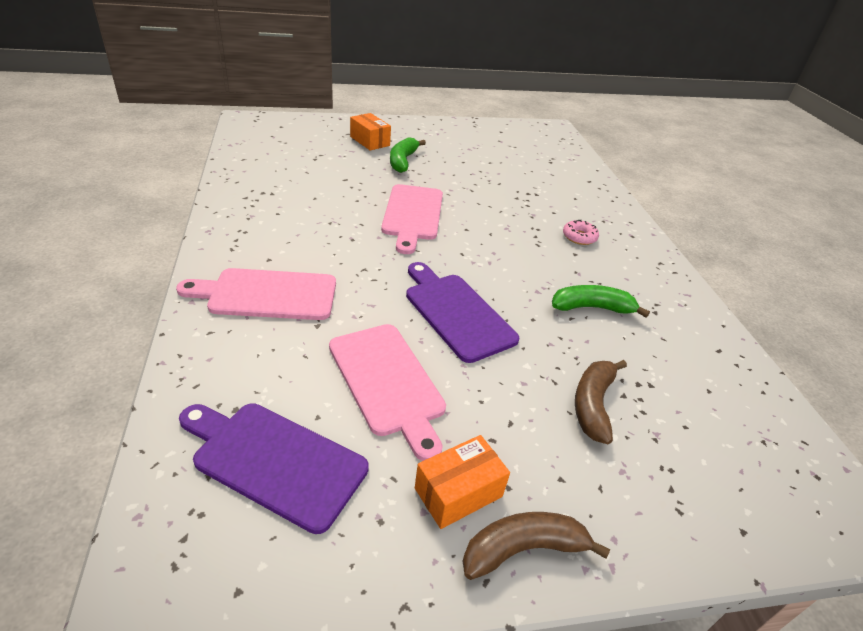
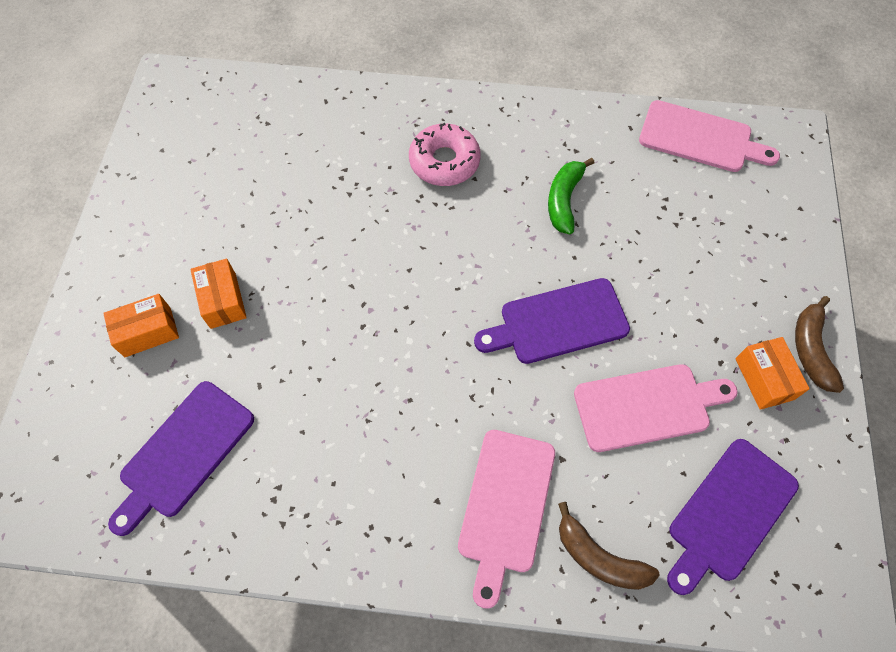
camera: 70 degrees left, 25 degrees up
pink cutting board [381,184,443,254] -> pink cutting board moved to [639,100,780,172]
green banana [390,137,426,173] -> orange box [190,258,247,329]
pink donut [563,219,599,245] -> pink donut [409,123,481,186], size x1.79
brown banana [575,360,627,444] -> brown banana moved to [558,502,660,590]
none -> purple cutting board [108,381,254,536]

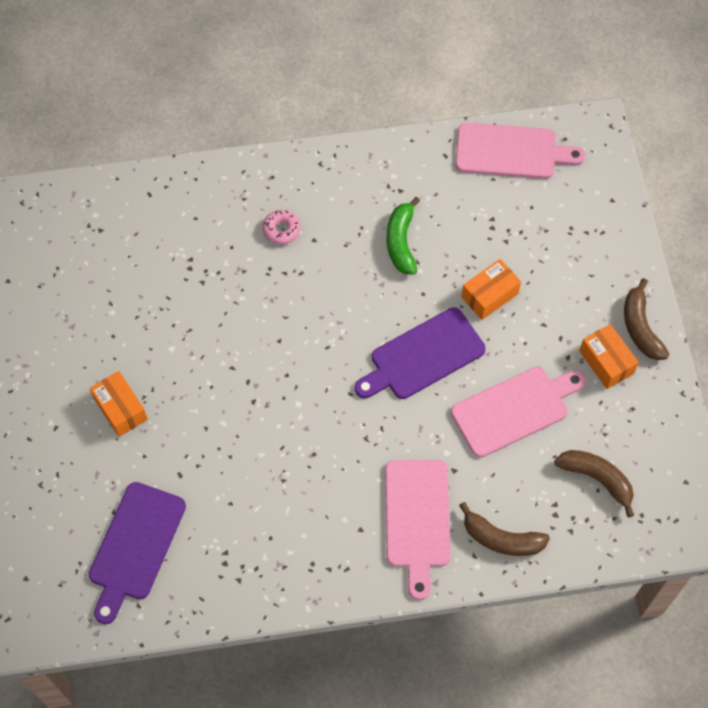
camera: 15 degrees left, 0 degrees up
orange box [103,294,179,357] -> orange box moved to [462,259,521,320]
pink donut [409,123,481,186] -> pink donut [262,210,301,245], size x0.56
purple cutting board [667,439,799,595] -> brown banana [554,450,634,517]

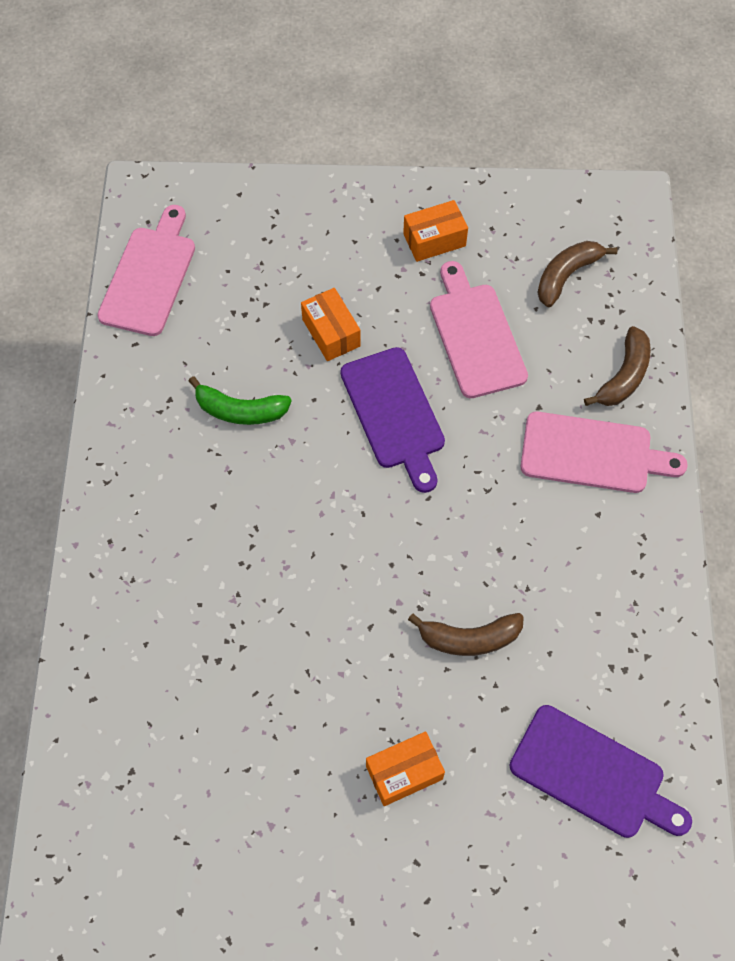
camera: 80 degrees left, 0 degrees up
pink donut [262,210,301,245] -> none
brown banana [624,278,670,360] -> brown banana moved to [408,613,524,656]

